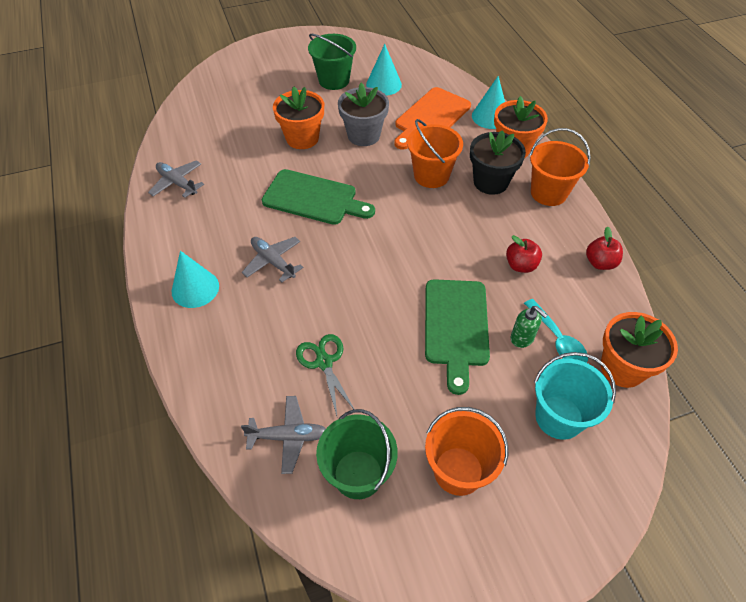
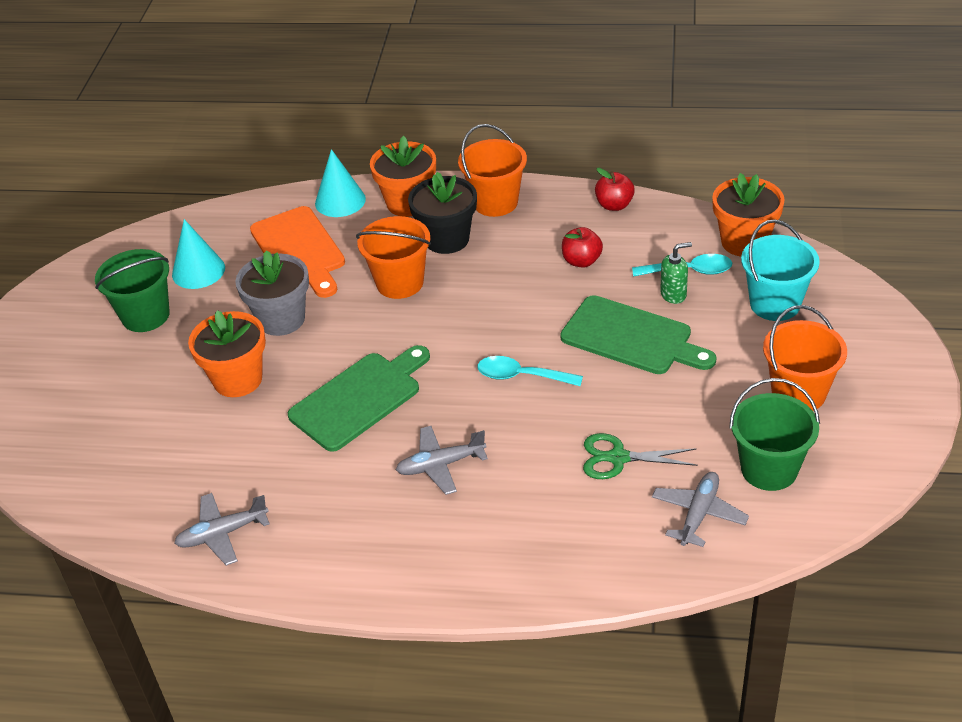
camera: 60 degrees left, 10 degrees down
turquoise cone [172,251,219,308] -> none
none -> turquoise spoon [477,356,583,386]

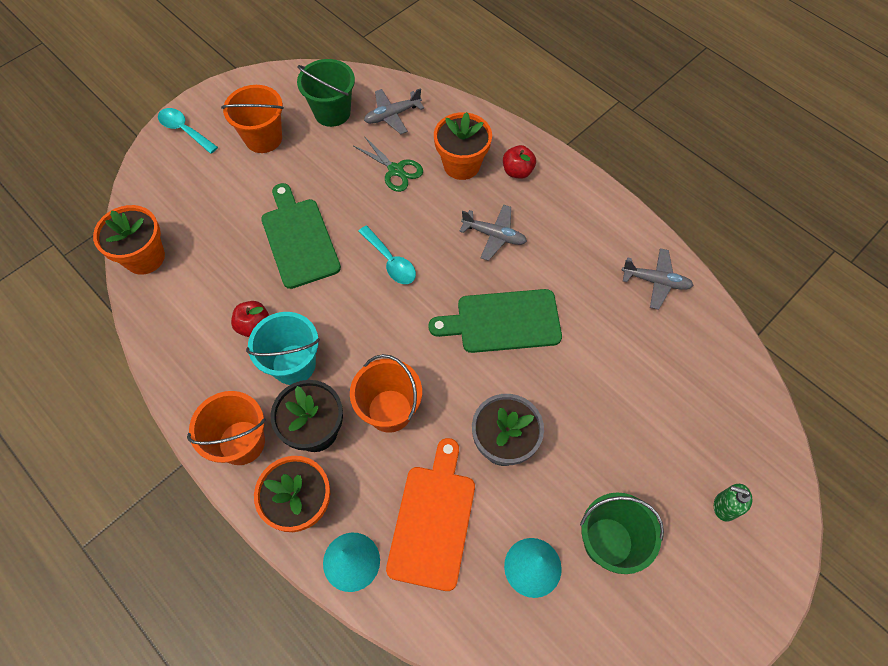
camera: 145 degrees left, 20 degrees up
orange flower pot [188,310,266,397] -> orange flower pot moved to [434,112,492,180]
red apple [595,168,635,211] -> red apple moved to [503,145,536,179]
turquoise spoon [632,254,732,277] -> turquoise spoon moved to [158,108,218,154]
green soap dispenser [660,242,692,304] -> green soap dispenser moved to [714,484,753,522]
turquoise bucket [741,219,820,321] -> turquoise bucket moved to [246,312,320,385]

